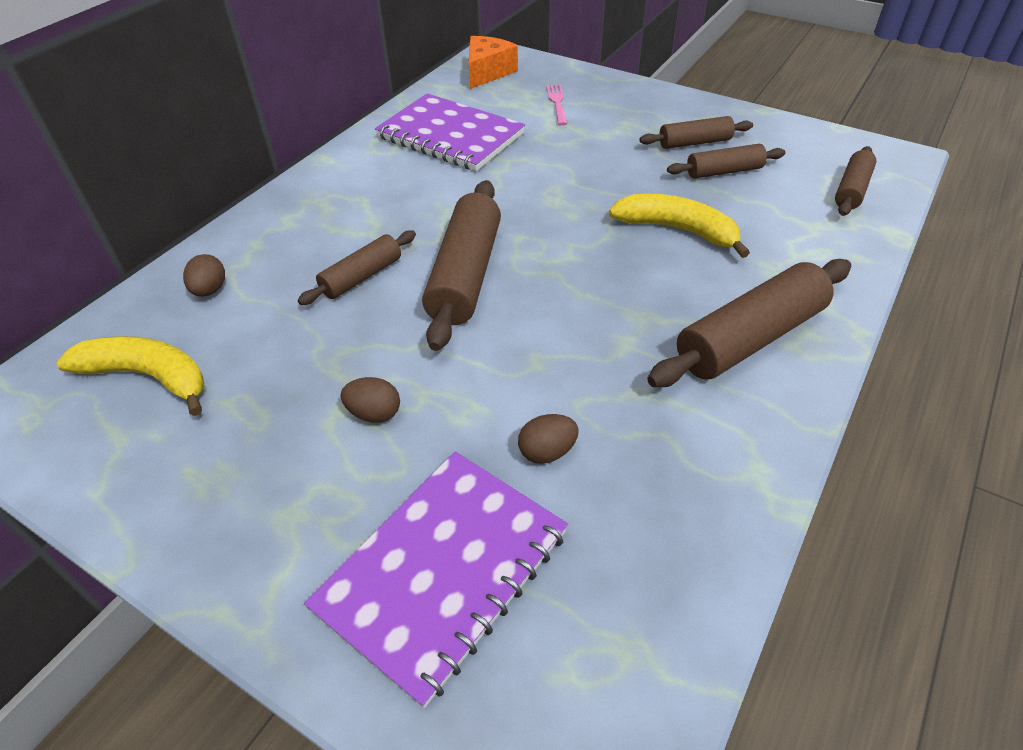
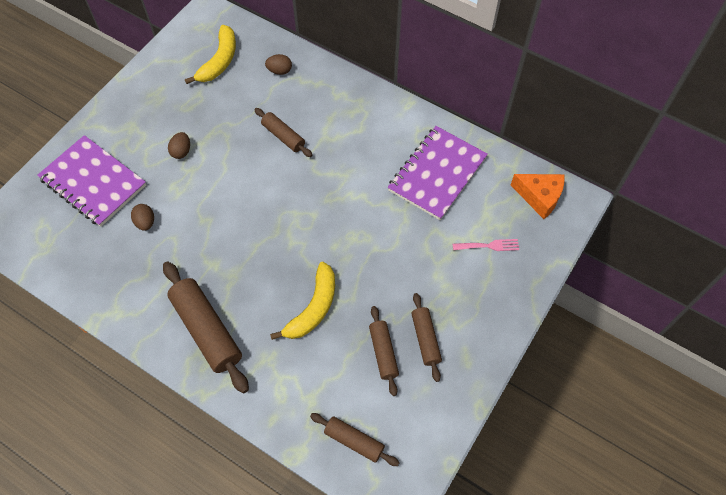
camera: 90 degrees right, 15 degrees up
brown rolling pin [422,180,501,351] -> none

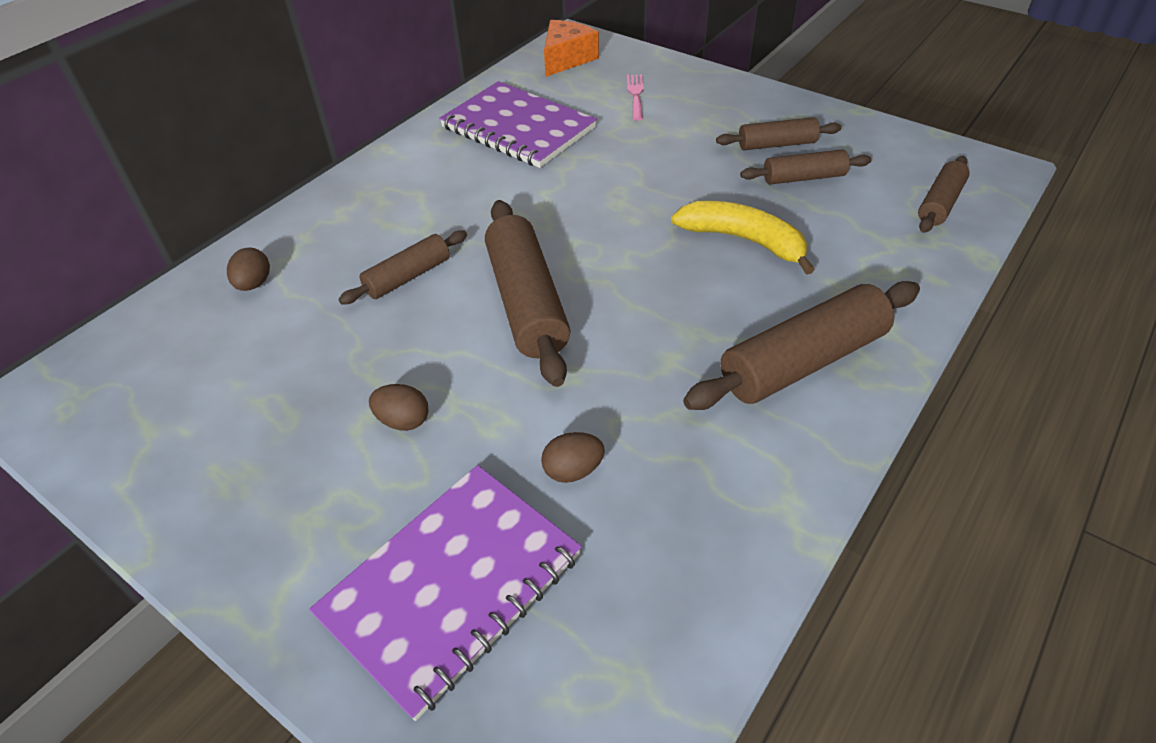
camera: 85 degrees left, 15 degrees down
yellow banana [185,25,236,84] -> none
none -> brown rolling pin [485,200,570,387]

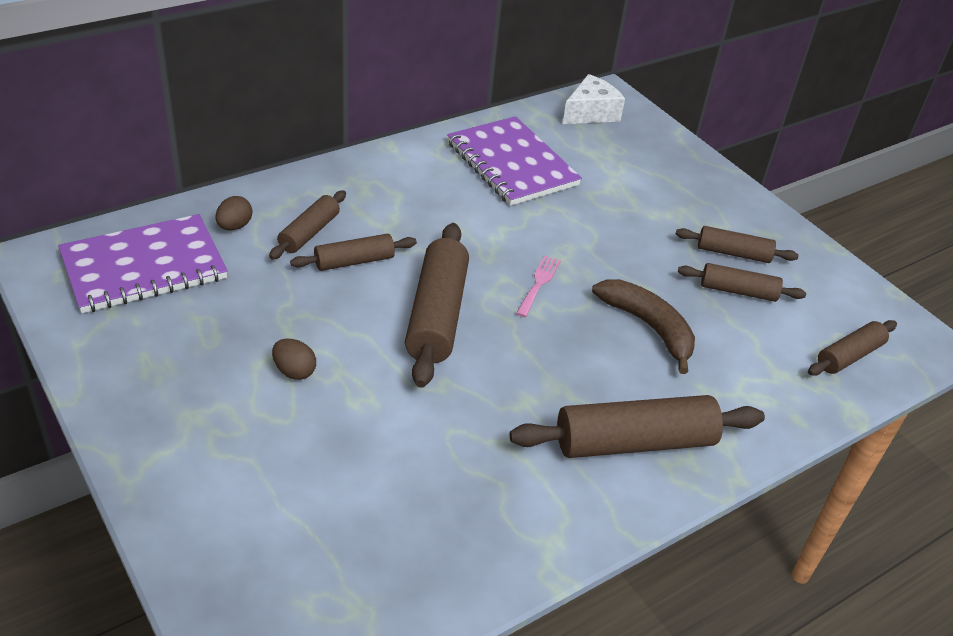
camera: 15 degrees right, 5 degrees down
purple notebook [309,465,582,721] -> purple notebook moved to [58,214,228,313]
brown egg [541,432,605,483] -> none
orange cheese [544,20,599,77] -> white cheese [563,74,625,124]
pink fork [627,75,644,121] -> pink fork moved to [516,256,561,317]
yellow banana [671,201,815,275] -> brown banana [592,279,695,374]
none -> brown rolling pin [269,190,346,259]

